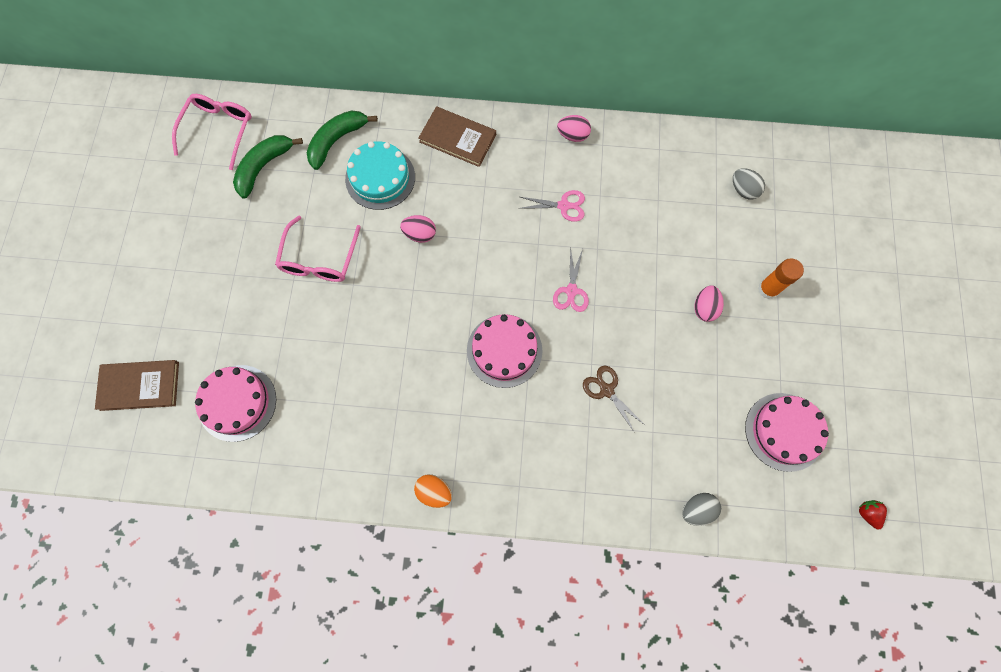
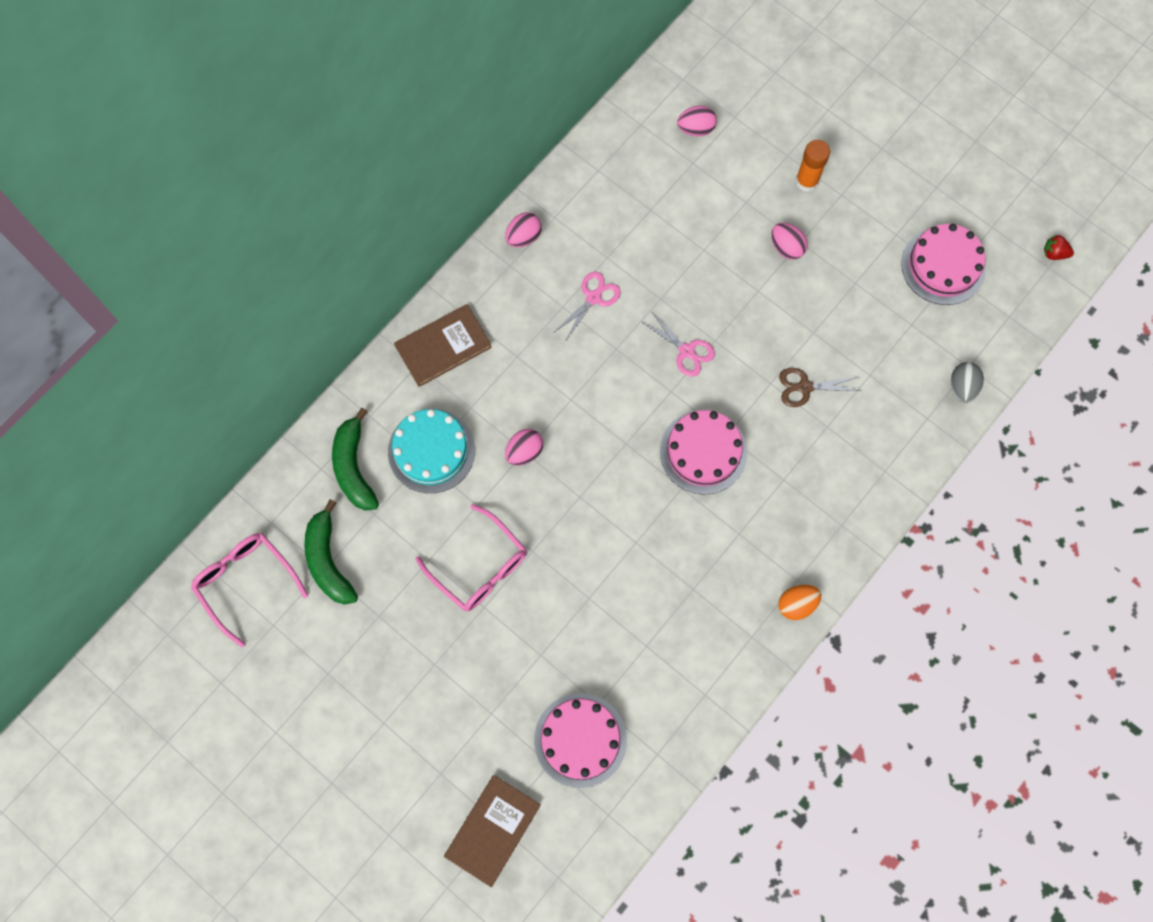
camera: 55 degrees left, 0 degrees up
grey egg [733,168,765,200] -> pink egg [677,106,717,136]

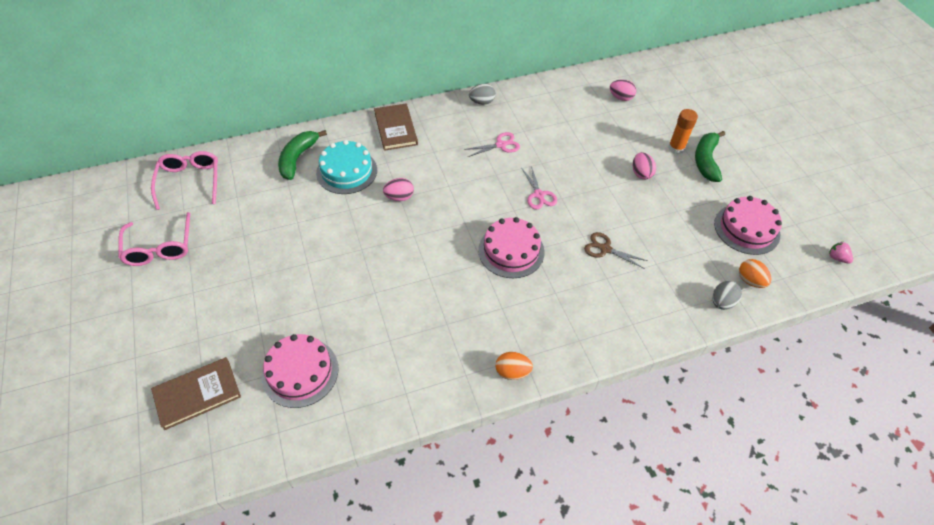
camera: 30 degrees right, 20 degrees down
green banana [304,499,358,605] -> green banana moved to [695,131,725,182]
brown book [394,304,492,387] -> brown book turned 75 degrees clockwise [374,104,418,151]
pink glasses [416,504,527,611] -> pink glasses moved to [118,212,190,266]
pink egg [505,212,542,247] -> grey egg [469,84,496,105]
red strawberry [1044,235,1074,260] -> pink strawberry [829,242,853,264]
none -> orange egg [739,259,771,288]

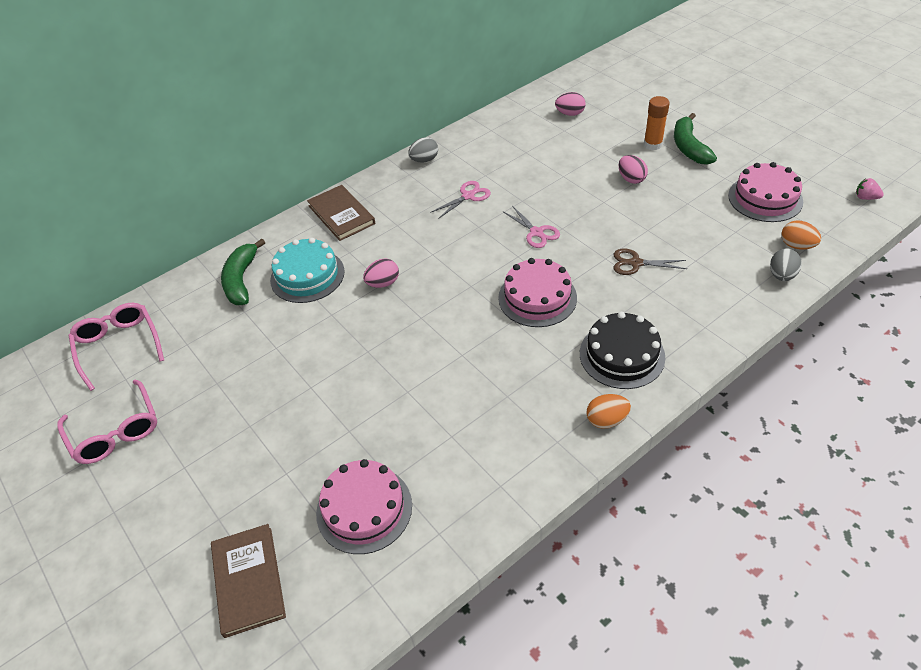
camera: 15 degrees left, 5 degrees down
brown book [151,357,241,430] -> brown book turned 60 degrees counterclockwise [211,524,286,638]
none -> black cake [580,312,665,389]

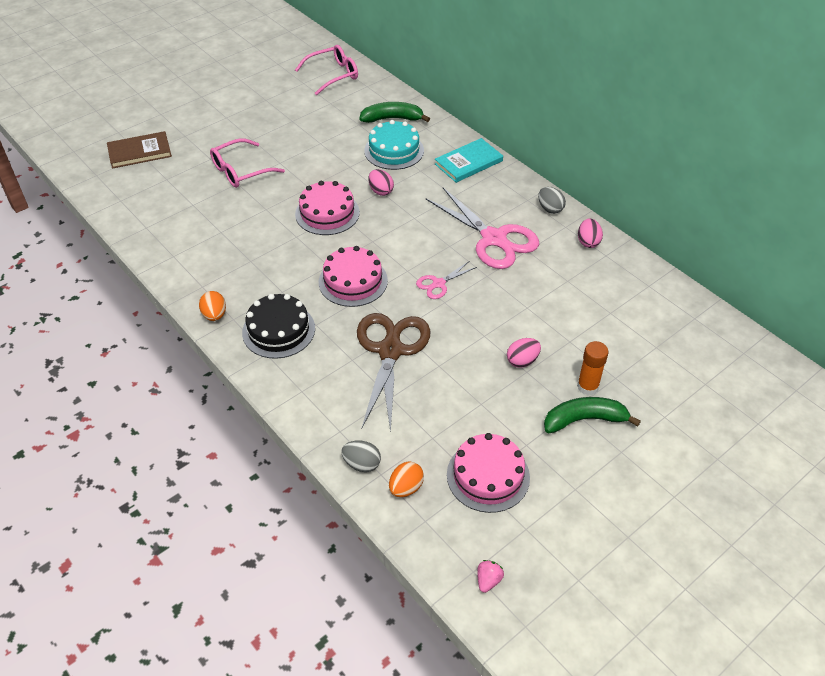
camera: 85 degrees right, 0 degrees up
pink glasses [57,380,157,464] -> pink glasses moved to [210,138,285,188]
brown book [307,185,375,241] -> turquoise book [435,138,503,183]
pink cake [316,459,412,554] -> pink cake moved to [295,181,360,235]
pink scissors [430,181,491,219] -> pink scissors [426,188,539,269], size x2.08
pink egg [555,92,586,116] -> pink egg moved to [578,218,603,248]
brown scissors [614,249,687,275] -> brown scissors [357,313,430,433], size x2.08

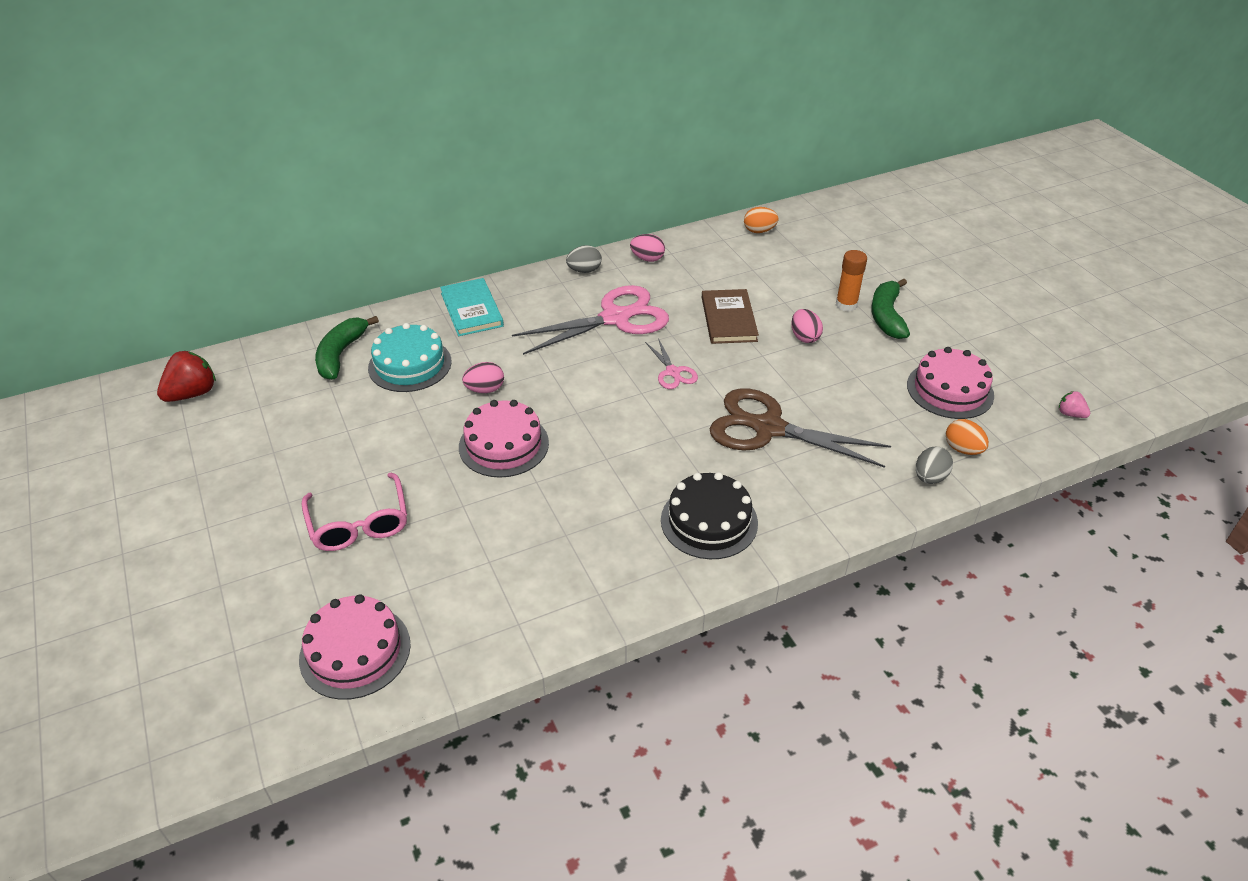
camera: 75 degrees left, 5 degrees down
brown book [107,131,172,169] -> brown book moved to [702,289,759,344]
orange egg [199,291,226,321] -> orange egg moved to [744,207,779,233]
pink glasses [295,45,358,95] -> red strawberry [157,351,216,402]
pink cake [319,246,388,307] -> pink cake moved to [299,594,411,700]

